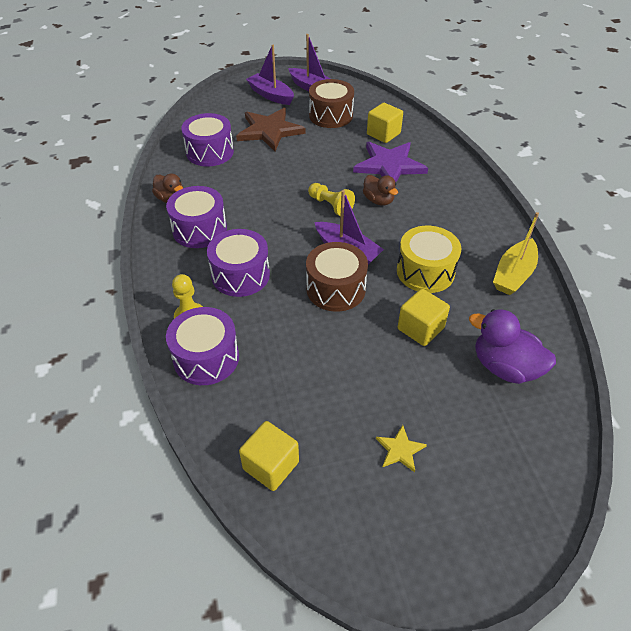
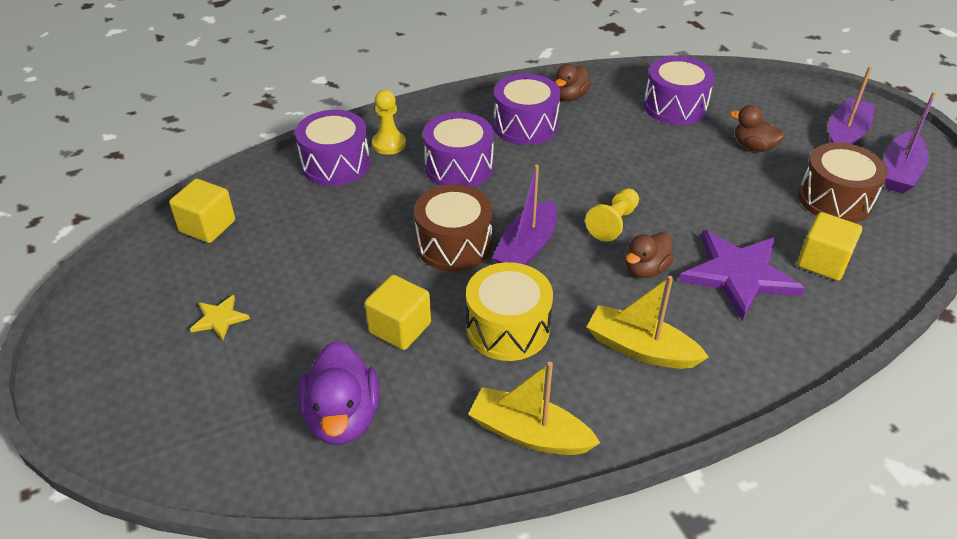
camera: 80 degrees right, 5 degrees down
brown star [236,108,305,151] -> brown duck [730,105,786,152]
purple duck [469,309,556,384] -> purple duck turned 150 degrees clockwise [298,341,380,445]
none -> yellow boat [587,276,709,369]

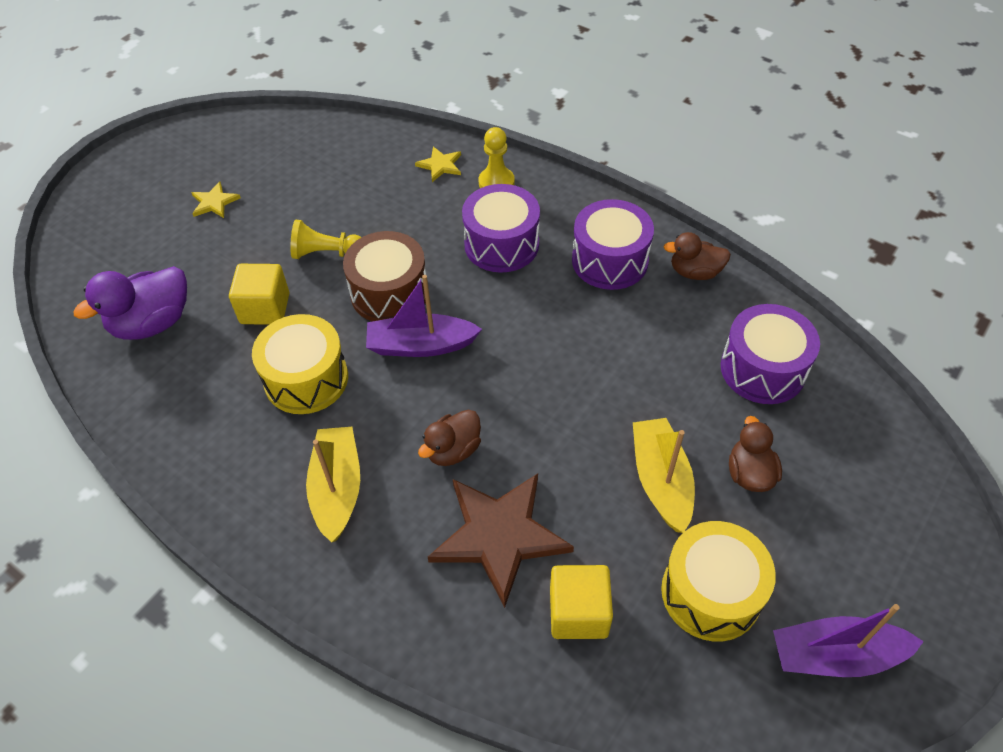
camera: 60 degrees right, 10 degrees up
yellow cube [169,179,235,243] -> none
purple drum [295,110,370,186] -> yellow star [415,147,461,182]
yellow boat [468,362,600,455] -> yellow boat moved to [633,418,695,533]
yellow pawn [585,188,639,242] -> yellow pawn moved to [290,220,361,259]
brown duck [626,232,674,278] -> brown duck turned 60 degrees counterclockwise [418,409,481,466]
purple star [679,230,805,321] -> brown star [428,474,574,608]
brown drum [798,142,888,223] -> yellow drum [661,521,776,642]
purple boat [829,66,875,144] -> none

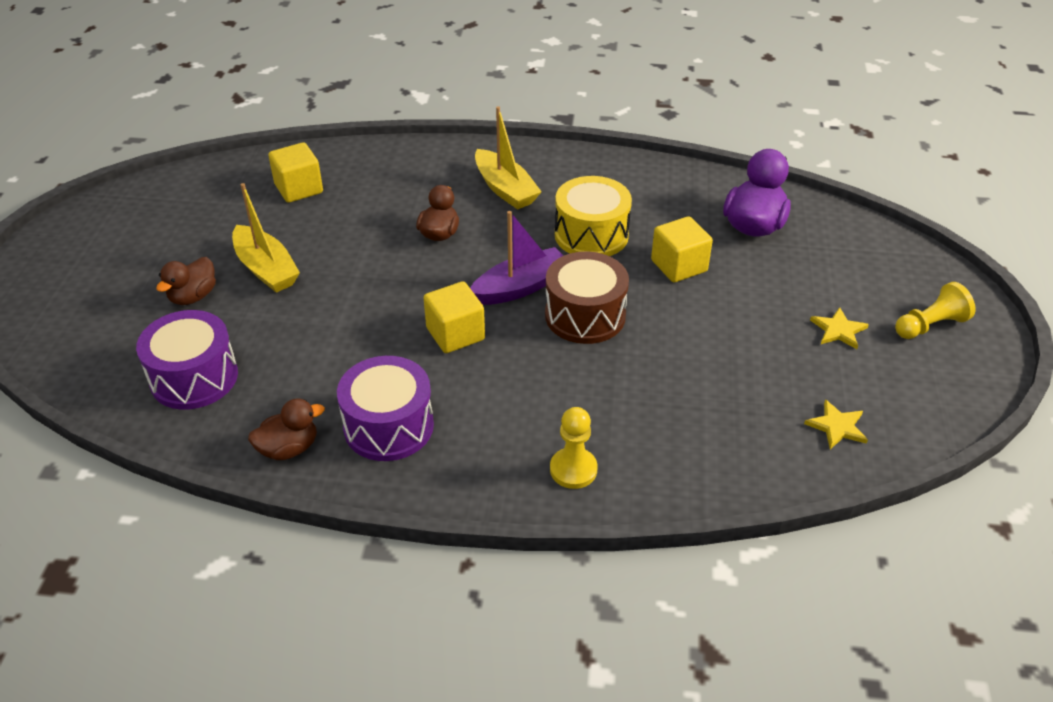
camera: 150 degrees right, 10 degrees down
yellow pawn [290,220,361,259] -> yellow pawn moved to [895,282,975,339]
yellow star [415,147,461,182] -> yellow star moved to [804,399,868,449]
brown star [428,474,574,608] -> none
purple drum [462,184,540,273] -> none
yellow drum [661,521,776,642] -> none
brown duck [729,416,782,492] -> brown duck turned 60 degrees clockwise [156,257,216,305]
purple boat [773,604,924,677] -> none
none -> yellow cube [423,281,485,353]

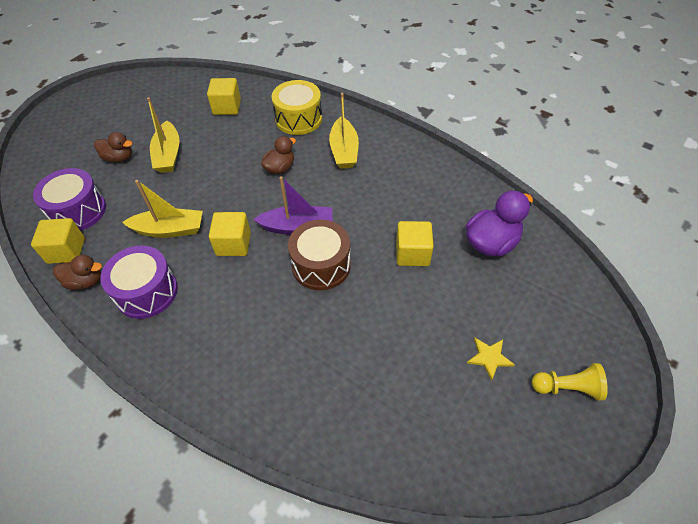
camera: 30 degrees right, 10 degrees up
brown duck [156,257,216,305] -> brown duck turned 135 degrees counterclockwise [94,132,132,162]
yellow pawn [550,407,598,489] -> none
yellow drum [555,176,632,256] -> yellow drum moved to [272,80,322,135]
yellow star [804,399,868,449] -> none
none -> yellow cube [31,218,85,264]
none -> yellow boat [122,180,203,238]

